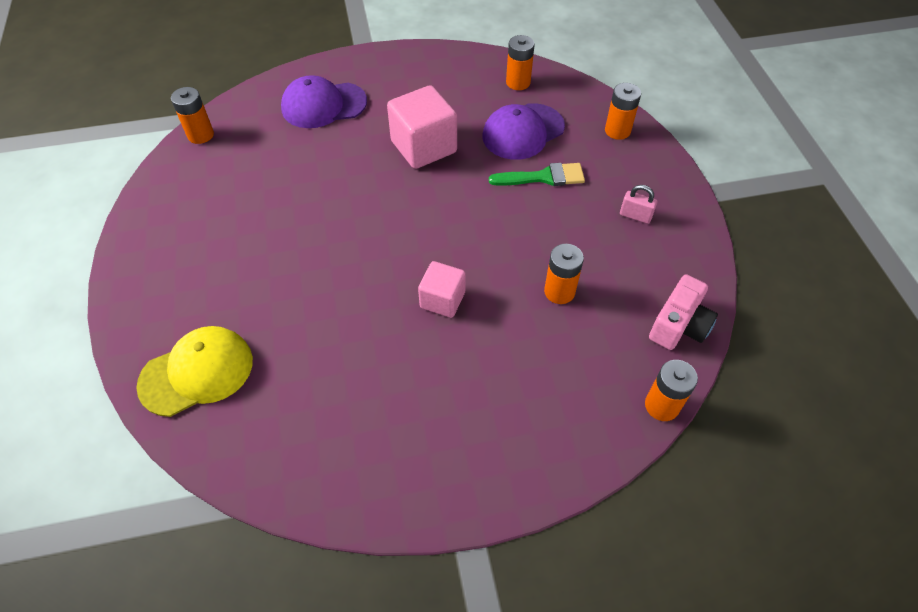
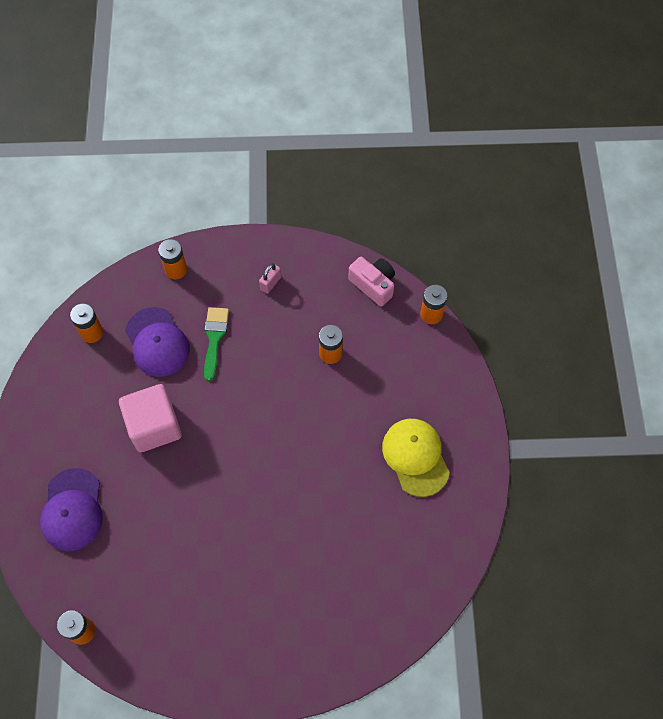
camera: 80 degrees left, 10 degrees up
yellow cap [136,326,253,417] -> yellow cap moved to [382,419,450,497]
pink cube [418,261,466,318] -> none

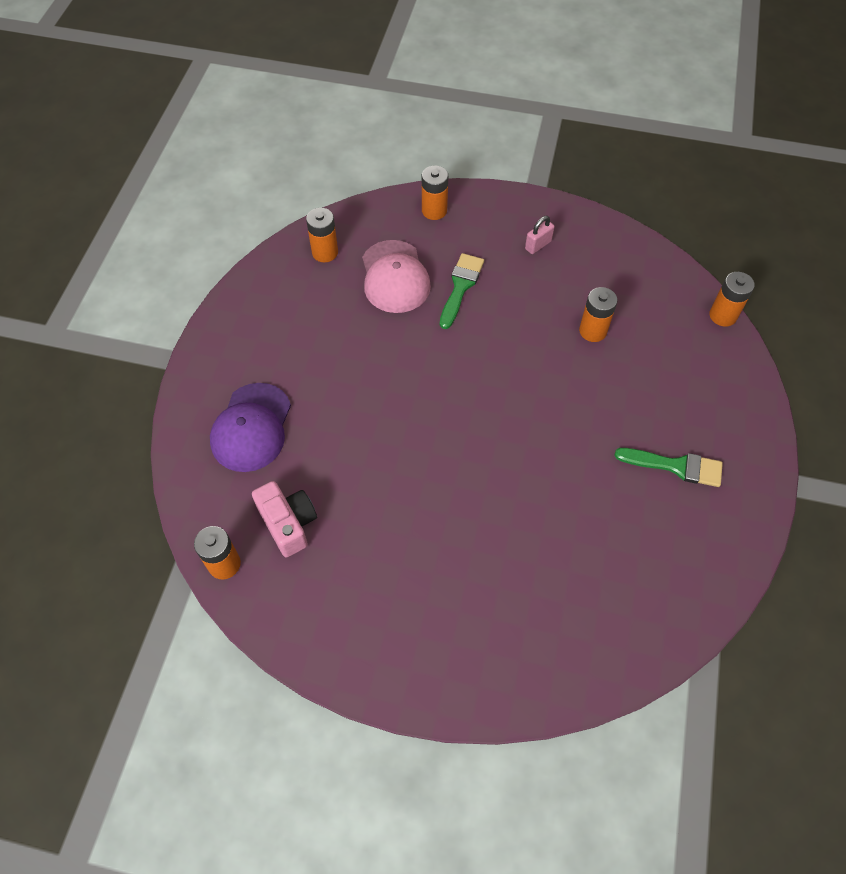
camera: 15 degrees right, 5 degrees down
pink cube [119,384,182,452] -> none
purple cap [125,307,190,377] -> pink cap [362,240,431,313]
pink camera [348,257,395,307] -> pink camera moved to [252,481,317,557]
yellow cap [382,419,450,497] -> green brush [615,448,723,487]

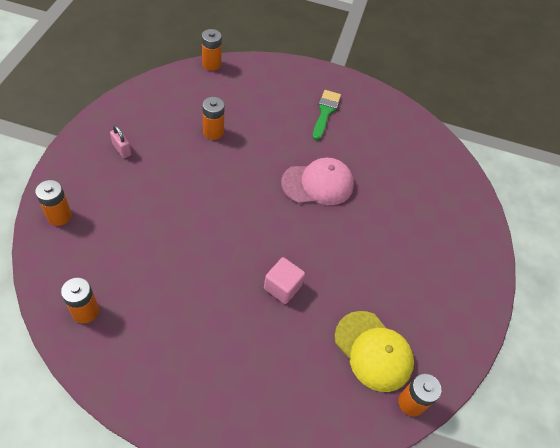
camera: 95 degrees left, 5 degrees down
purple cap [210,383,291,472] -> none
pink camera [252,481,317,557] -> yellow cap [335,311,414,392]
pink cap [362,240,431,313] -> pink cap moved to [281,158,354,205]
green brush [440,253,484,329] -> none
none -> pink cube [264,257,305,304]

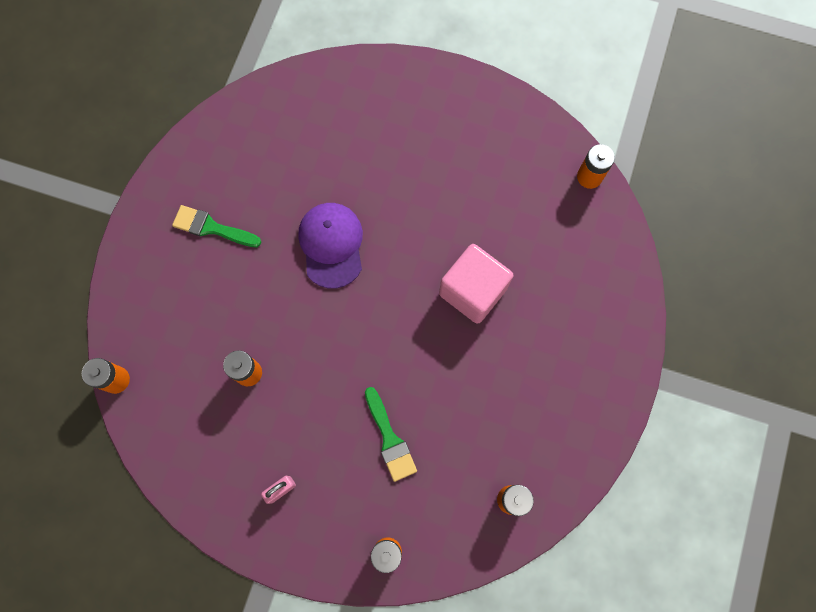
camera: 80 degrees left, 20 degrees up
pink cube [264,257,305,304] -> pink cube [439,244,513,324], size x1.65
pink cap [281,158,354,205] -> purple cap [298,203,363,289]
yellow cap [335,311,414,392] -> none
none -> green brush [365,387,417,482]

